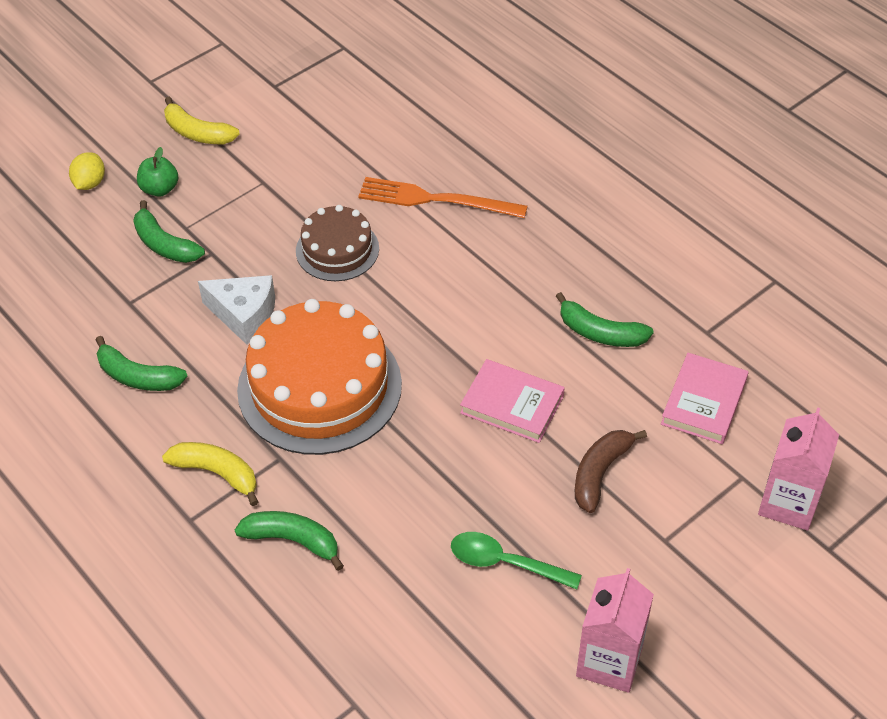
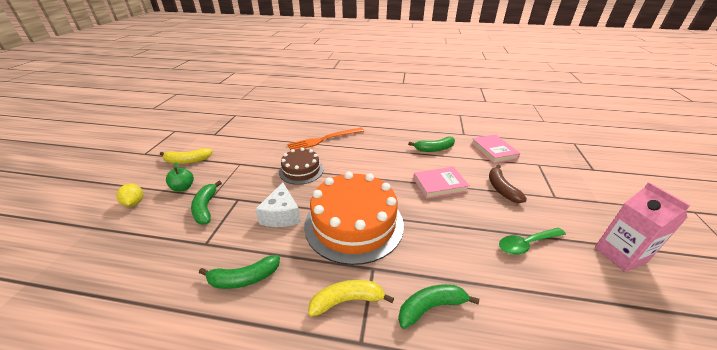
camera: 40 degrees left, 15 degrees down
green banana [133,200,205,263] -> green banana turned 75 degrees clockwise [191,181,222,224]
white cheese [198,275,275,345] -> white cheese turned 105 degrees clockwise [255,182,301,227]
pink carton [758,407,839,531] -> none

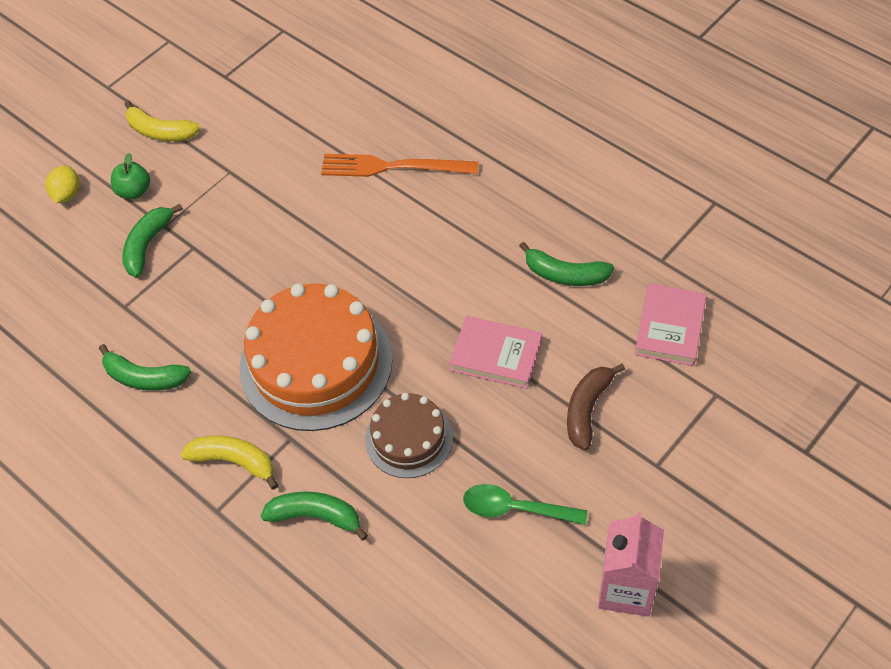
camera: 35 degrees right, 20 degrees up
white cheese [255,182,301,227] -> none
brown cake [279,148,324,185] -> brown cake moved to [365,393,453,478]

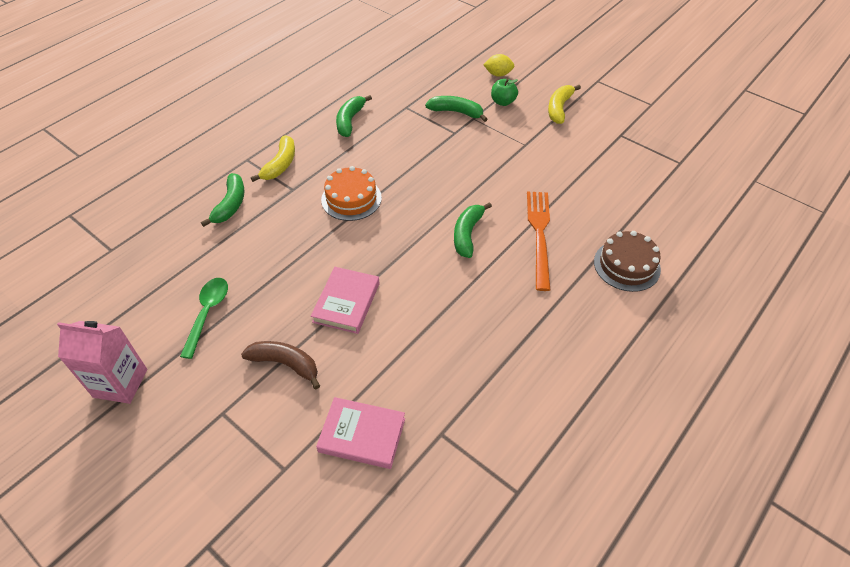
camera: 85 degrees right, 5 degrees down
orange cake [239,284,393,431] -> orange cake [321,166,382,221], size x0.55
brown cake [365,393,453,478] -> brown cake moved to [594,231,661,292]
green banana [519,242,614,286] -> green banana moved to [454,202,492,258]

